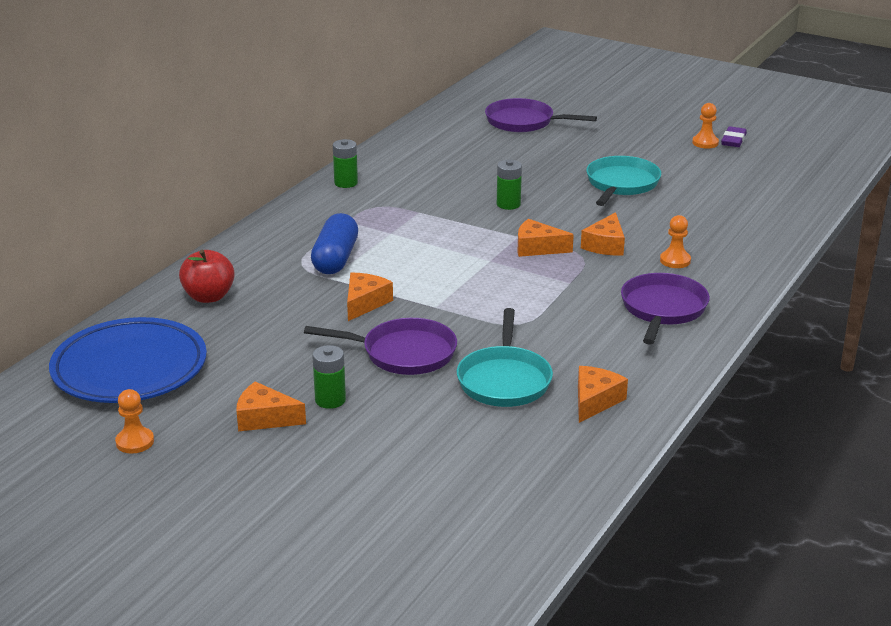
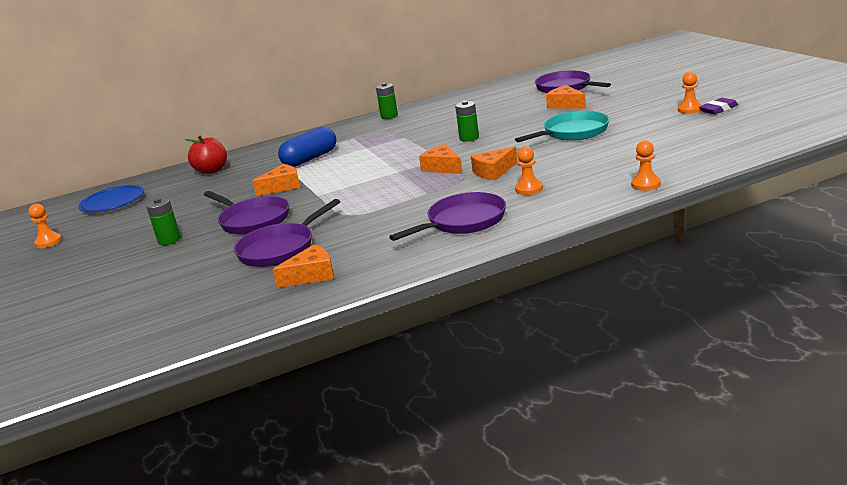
camera: 40 degrees right, 5 degrees down
blue plate [49,317,207,403] -> blue plate [78,185,144,213], size x0.62
orange cheese [237,382,306,432] -> orange cheese moved to [546,85,586,109]
turquoise pan [457,308,553,407] -> purple pan [234,199,340,267]
none -> orange pawn [631,140,661,191]

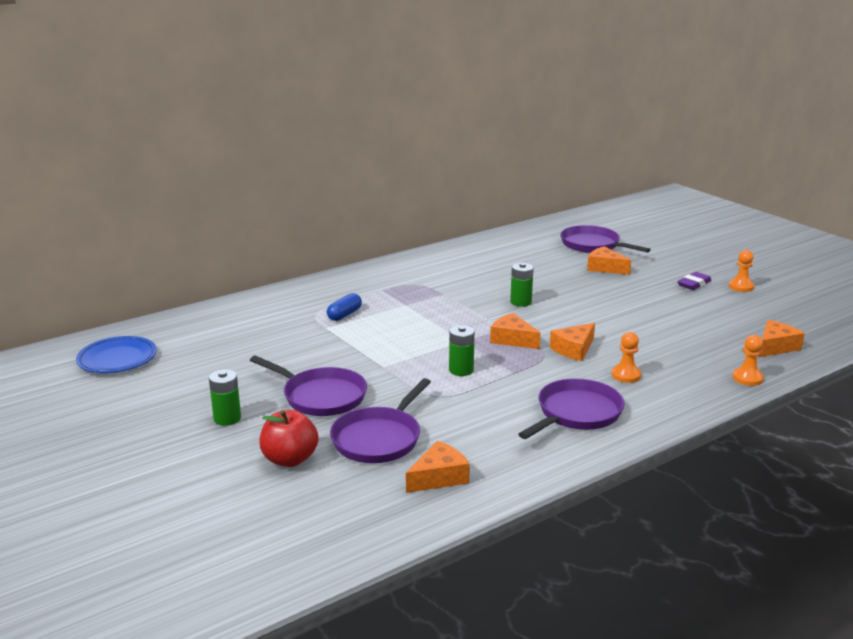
camera: 15 degrees left, 0 degrees up
orange pawn [28,204,62,248] -> none
red apple [185,135,227,174] -> red apple moved to [259,410,319,467]
orange cheese [252,164,301,196] -> orange cheese moved to [759,320,805,357]
blue capsule [278,127,336,167] -> blue capsule [327,293,362,321], size x0.60
green battery [376,83,398,119] -> green battery moved to [449,325,475,376]
turquoise pan [515,111,609,142] -> none
purple eraser [699,98,738,115] -> purple eraser moved to [677,272,712,290]

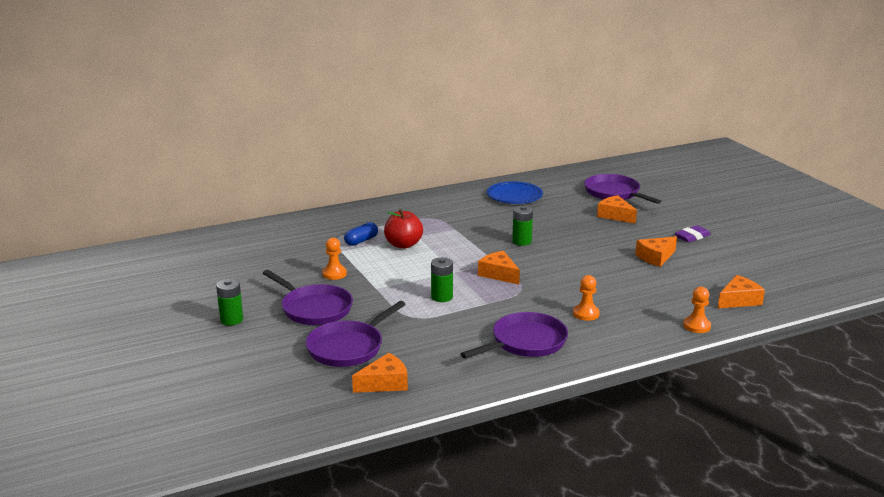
camera: 10 degrees right, 0 degrees up
blue plate [76,336,157,373] -> blue plate moved to [487,181,543,204]
red apple [259,410,319,467] -> red apple moved to [384,209,423,249]
orange cheese [550,323,595,361] -> orange cheese moved to [635,236,677,267]
orange pawn [729,250,754,292] -> orange pawn moved to [322,238,347,280]

